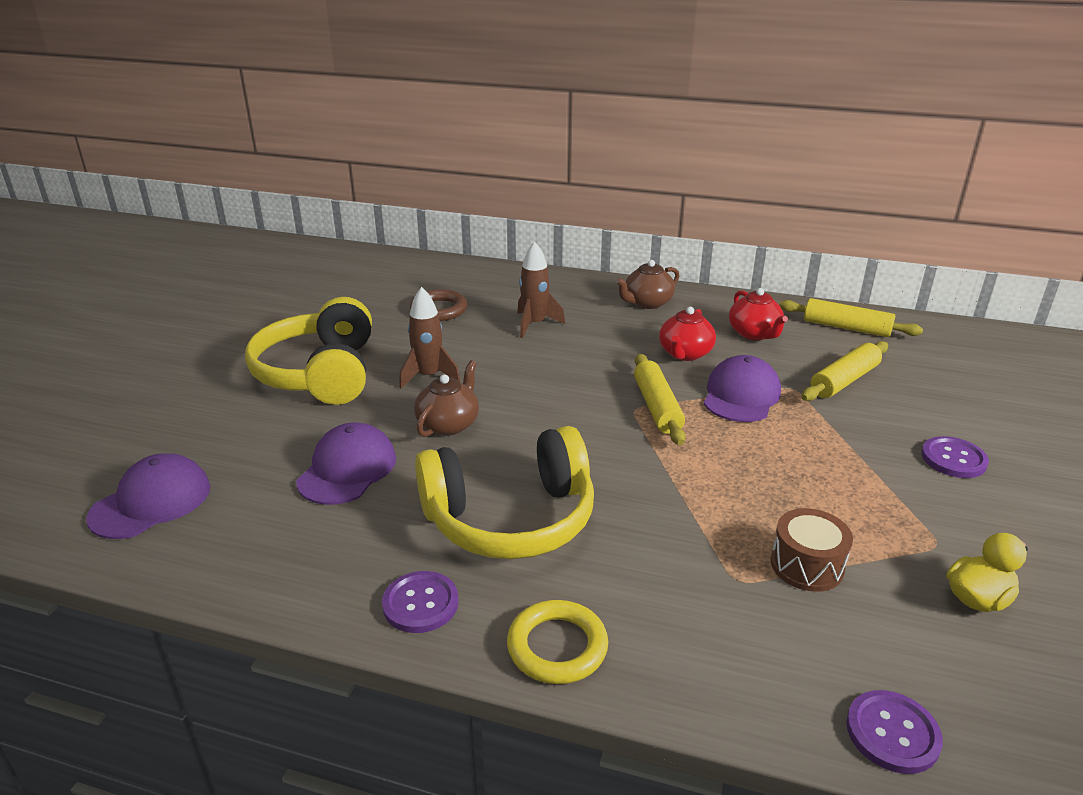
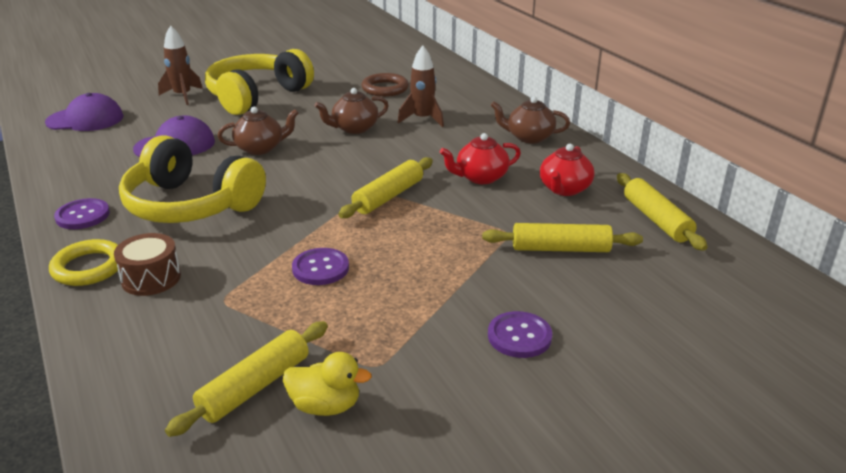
camera: 45 degrees right, 0 degrees up
brown rocket [399,287,460,388] -> brown rocket moved to [158,25,203,105]
purple cap [704,355,781,422] -> none
brown drum [771,508,853,592] -> brown drum moved to [114,233,181,296]
purple button [846,690,943,774] -> purple button moved to [292,248,349,285]
none -> yellow rolling pin [165,321,328,437]
none -> brown teapot [314,88,389,134]

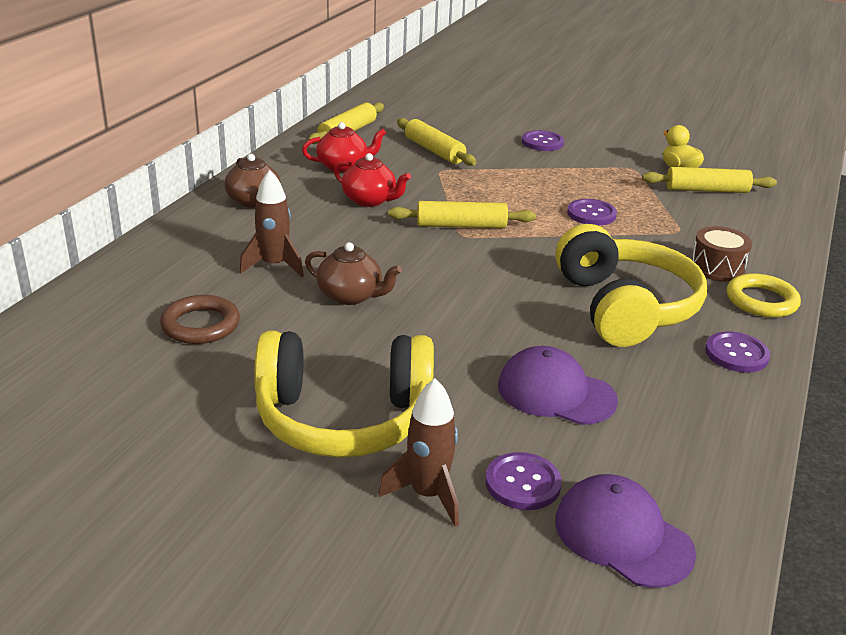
camera: 130 degrees left, 0 degrees up
brown teapot [218,107,299,155] -> none
none -> purple button [485,452,562,510]

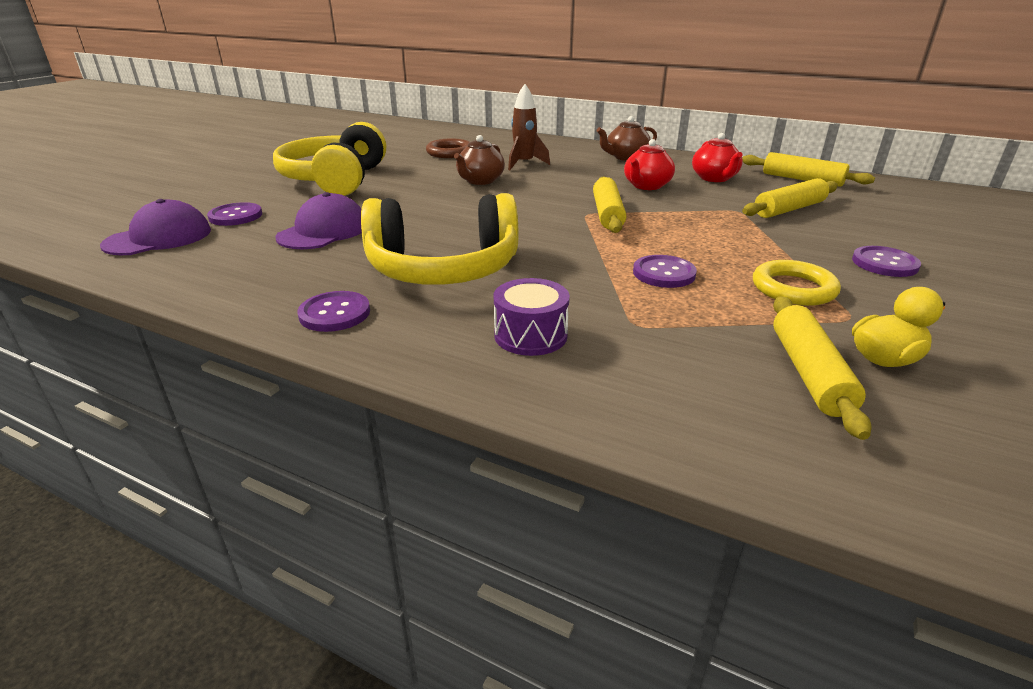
camera: 95 degrees right, 0 degrees up
brown rocket [378,378,459,527] -> none
brown drum [691,226,752,282] -> purple drum [494,278,570,356]
yellow ring [727,273,801,318] -> yellow ring moved to [753,260,841,306]

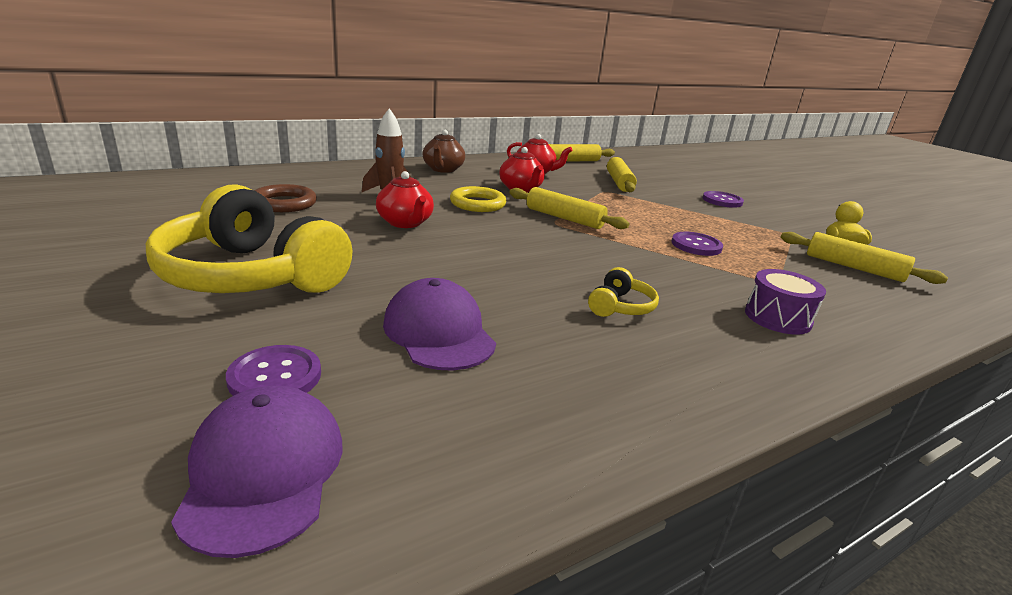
camera: 60 degrees left, 5 degrees down
purple button [297,291,370,332] -> none
yellow headphones [361,193,518,285] -> yellow headphones [588,267,659,317], size x0.42
brown teapot [454,135,505,185] -> red teapot [376,171,434,228]
yellow ring [753,260,841,306] -> yellow ring moved to [450,186,507,212]

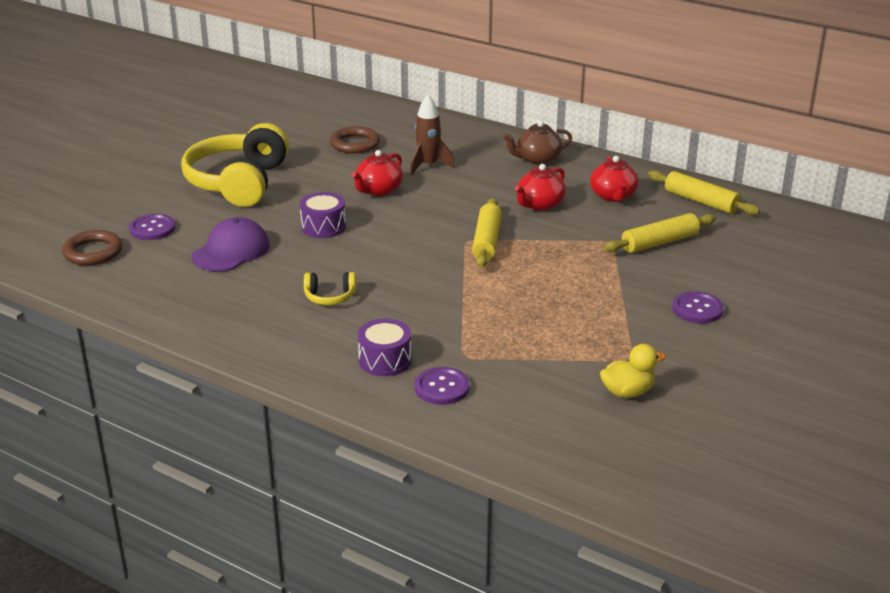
camera: 65 degrees right, 5 degrees up
purple cap [171,386,343,558] -> brown ring [62,230,122,265]
yellow ring [450,186,507,212] -> none
purple button [672,232,723,256] -> purple button moved to [415,367,469,405]
yellow rolling pin [781,232,948,284] -> none
none -> purple drum [300,192,346,238]

